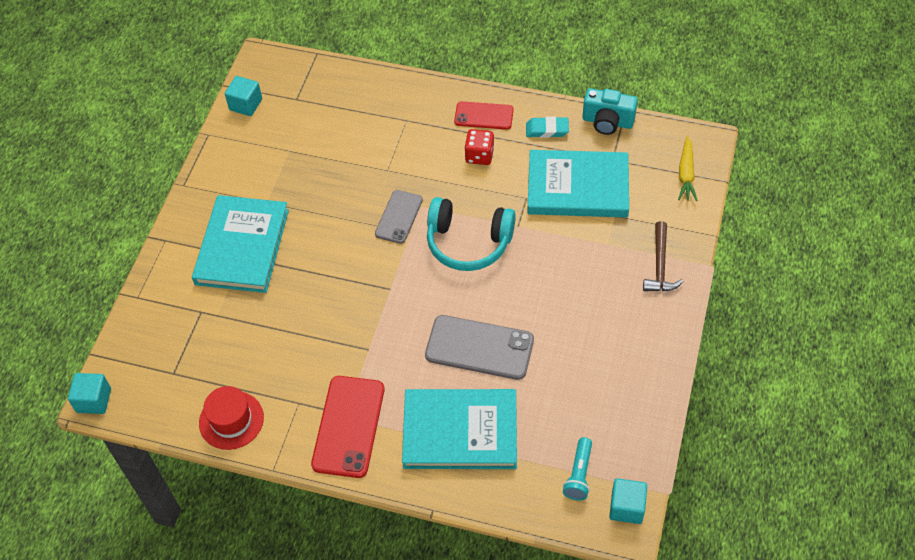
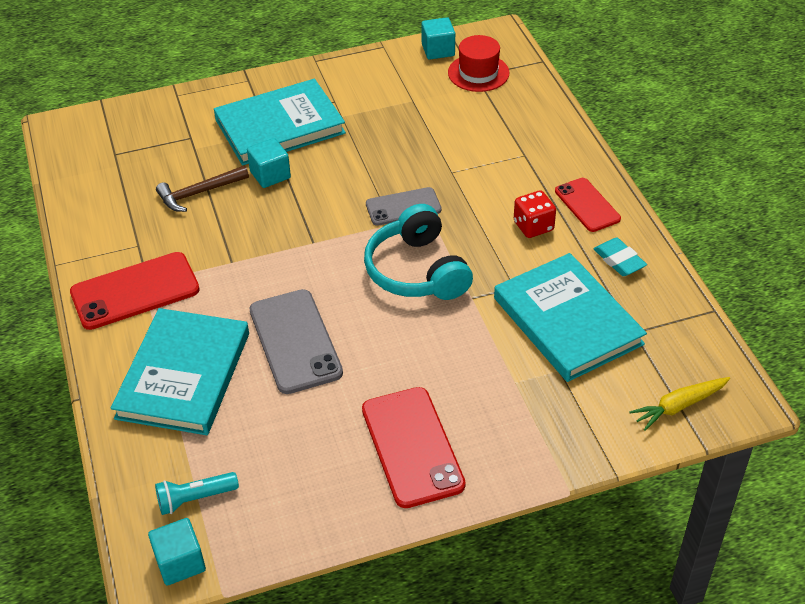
camera: 55 degrees right, 10 degrees down
turquoise cube [68,373,111,414] -> turquoise cube moved to [247,138,291,188]
red hat [199,386,264,450] -> red hat moved to [448,35,509,92]
turquoise book [402,389,517,469] -> turquoise book turned 45 degrees clockwise [111,308,249,435]
turquoise camera [582,88,638,135] -> none
brown hammer [643,221,684,291] -> brown hammer moved to [156,166,249,212]
none -> red phone [362,387,466,508]

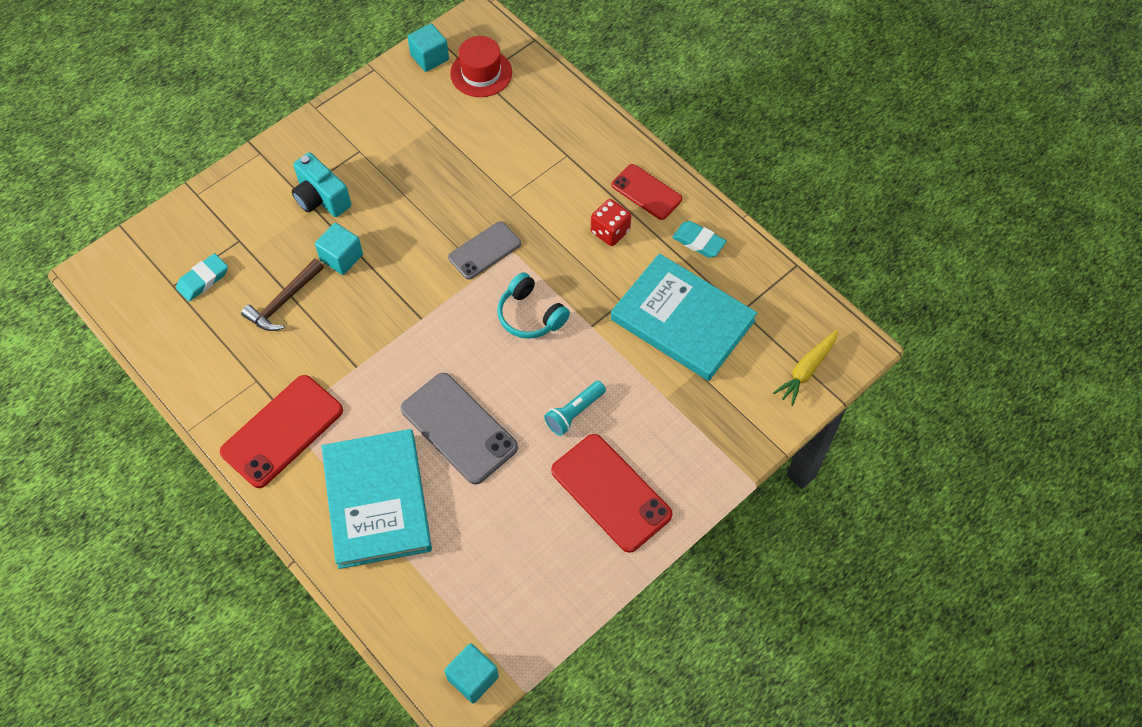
camera: 25 degrees left, 15 degrees up
turquoise flashlight [155,472,239,515] -> turquoise flashlight moved to [544,381,606,436]
turquoise book [214,79,346,165] -> turquoise camera [292,152,351,217]
turquoise headphones [364,204,473,300] -> turquoise headphones [497,272,570,339], size x0.66
none -> turquoise eraser [176,253,228,301]

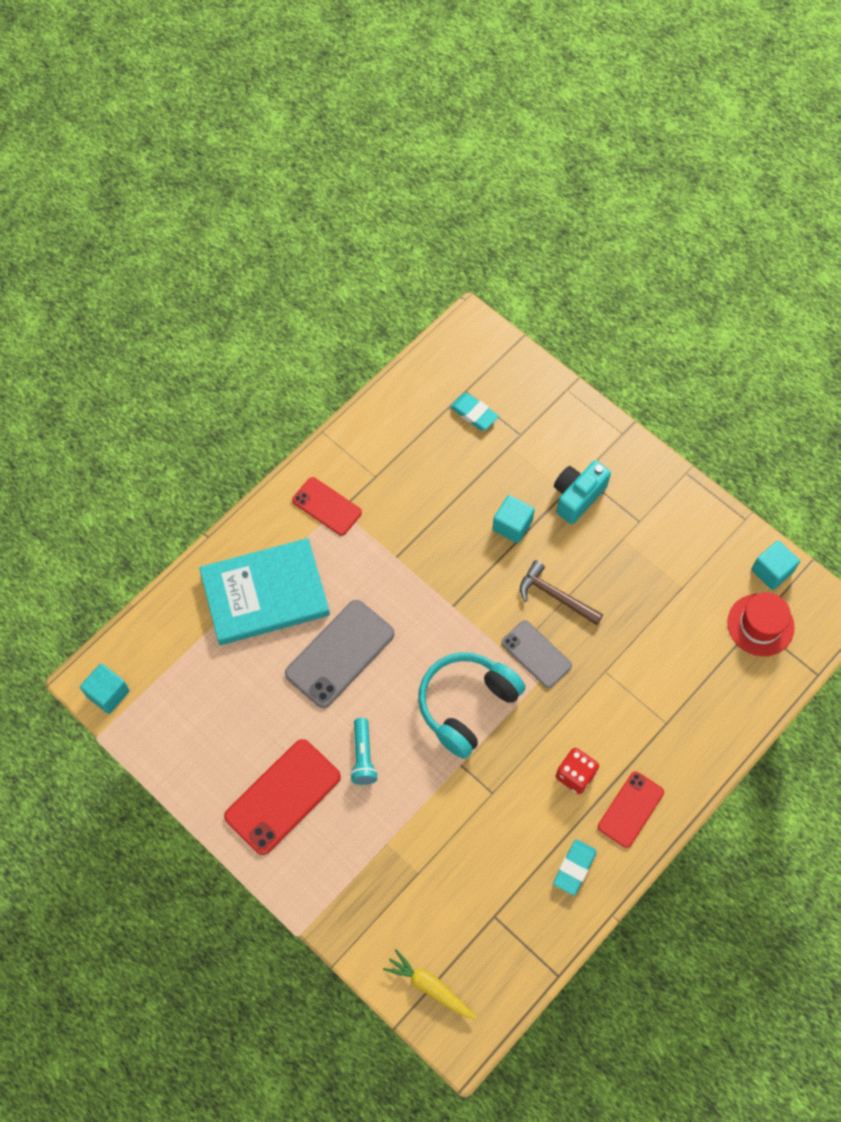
camera: 85 degrees right, 5 degrees up
red phone [220,375,343,488] -> red phone [292,477,362,536], size x0.63
brown hammer [241,259,324,331] -> brown hammer moved to [520,560,603,625]
turquoise headphones [497,272,570,339] -> turquoise headphones [418,652,526,759], size x1.51
turquoise flashlight [544,381,606,436] -> turquoise flashlight turned 135 degrees counterclockwise [350,718,378,785]
turquoise book [611,253,757,381] -> none

